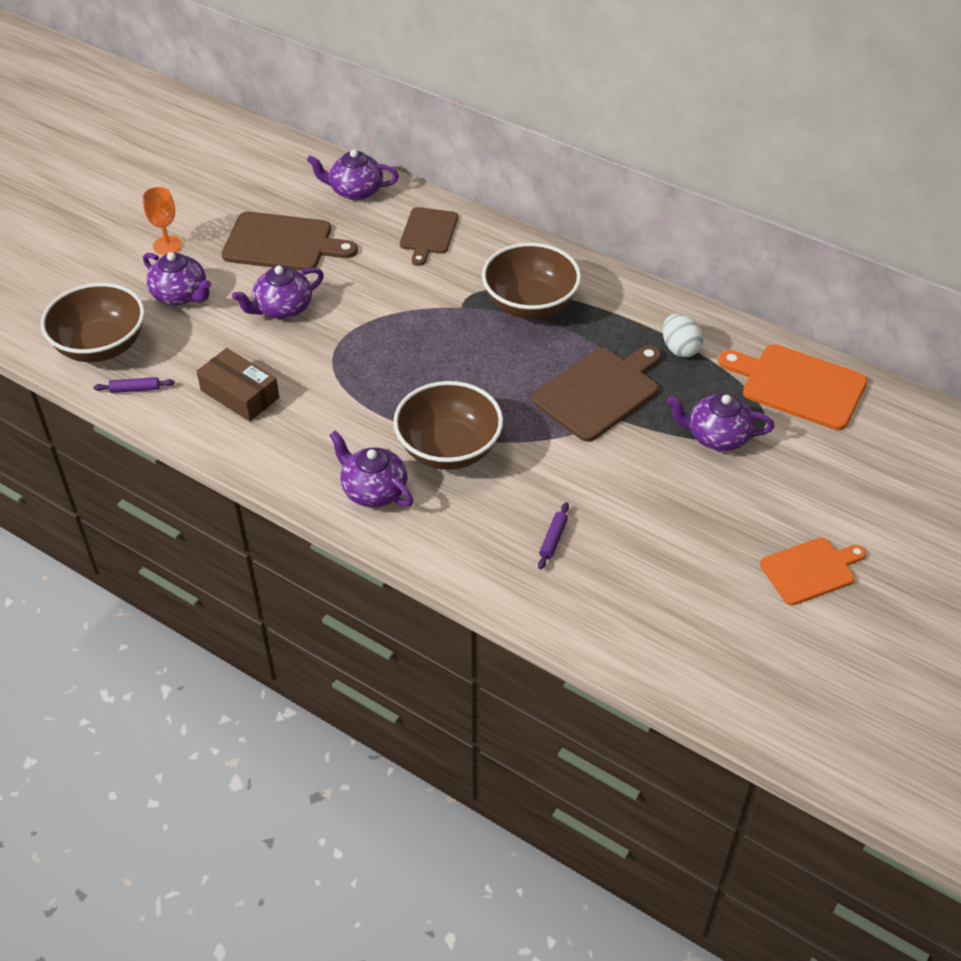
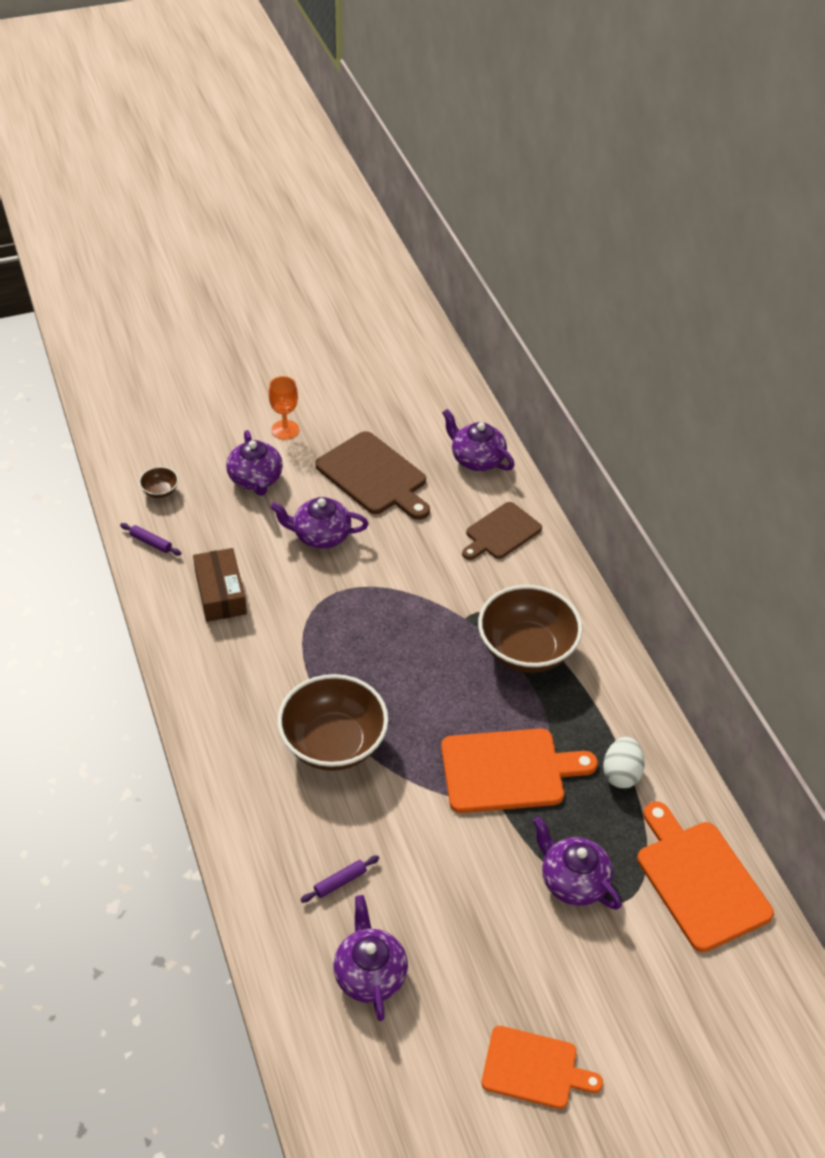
camera: 35 degrees right, 0 degrees up
brown bowl [41,283,145,362] -> brown bowl [139,467,179,498], size x0.42
purple teapot [329,431,413,507] -> purple teapot moved to [333,895,408,1021]
brown cutting board [532,345,661,442] -> orange cutting board [441,728,598,813]

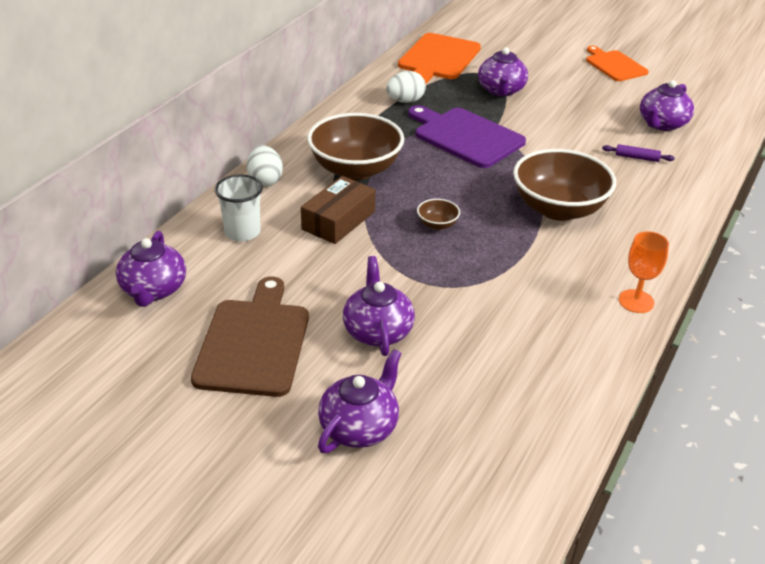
camera: 130 degrees left, 10 degrees down
purple rolling pin [120,523,181,555] -> none
brown bowl [139,467,179,498] -> brown bowl moved to [417,199,460,230]
brown box [193,548,247,622] -> brown box moved to [301,176,375,244]
orange goblet [269,376,299,440] -> orange goblet moved to [619,231,669,313]
purple teapot [270,497,369,549] -> purple teapot turned 150 degrees counterclockwise [343,256,415,356]
orange cutting board [441,728,598,813] -> purple cutting board [408,105,526,168]
brown cutting board [462,502,542,560] -> white cup [215,174,263,241]
none -> white egg [247,145,283,186]

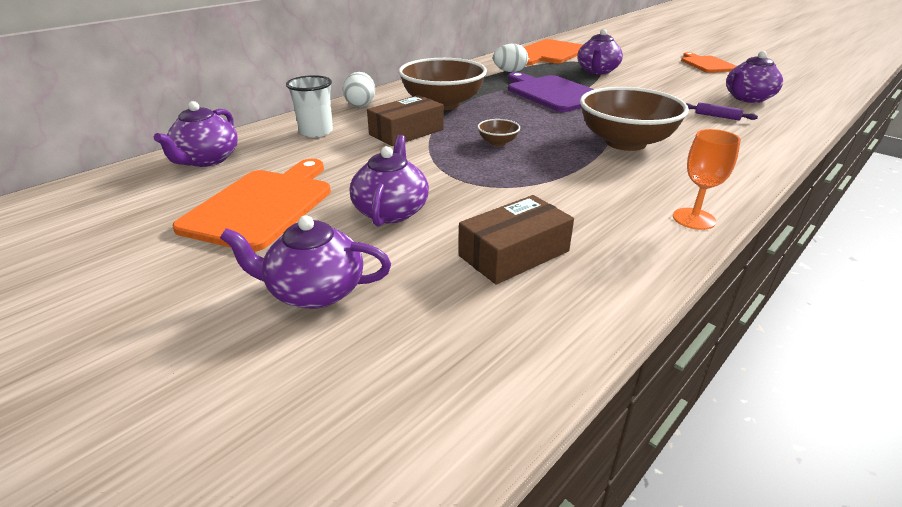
camera: 15 degrees right, 5 degrees down
brown cutting board [191,276,309,397] -> orange cutting board [172,159,331,252]
purple teapot [318,349,402,453] -> purple teapot turned 135 degrees counterclockwise [220,215,391,309]
none -> brown box [459,195,574,285]

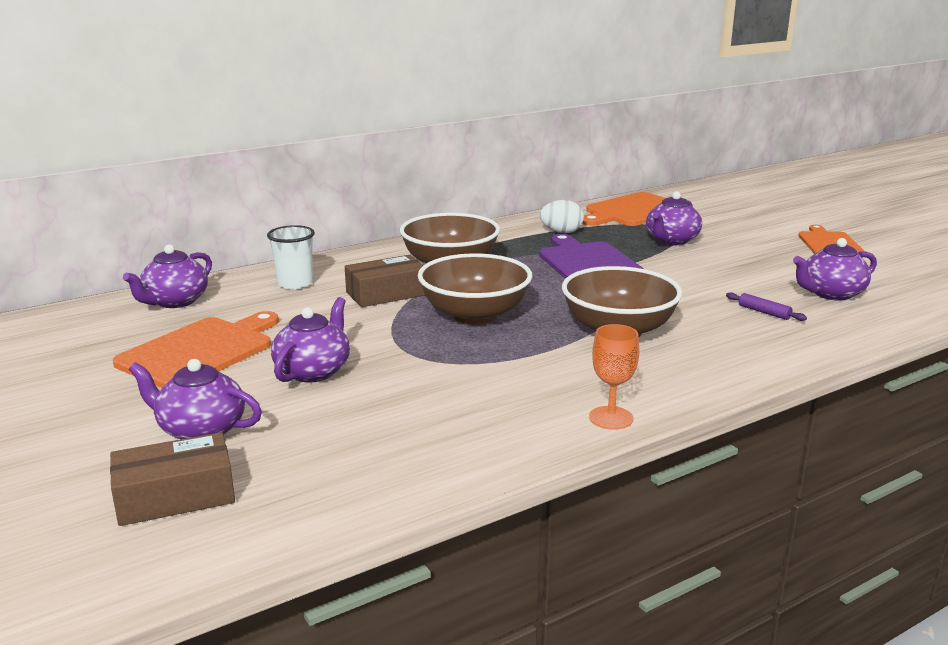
camera: 15 degrees right, 10 degrees down
white egg [343,72,375,107] -> none
brown box [459,195,574,285] -> brown box moved to [110,432,235,526]
brown bowl [477,119,520,146] -> brown bowl [418,253,532,325], size x2.39

